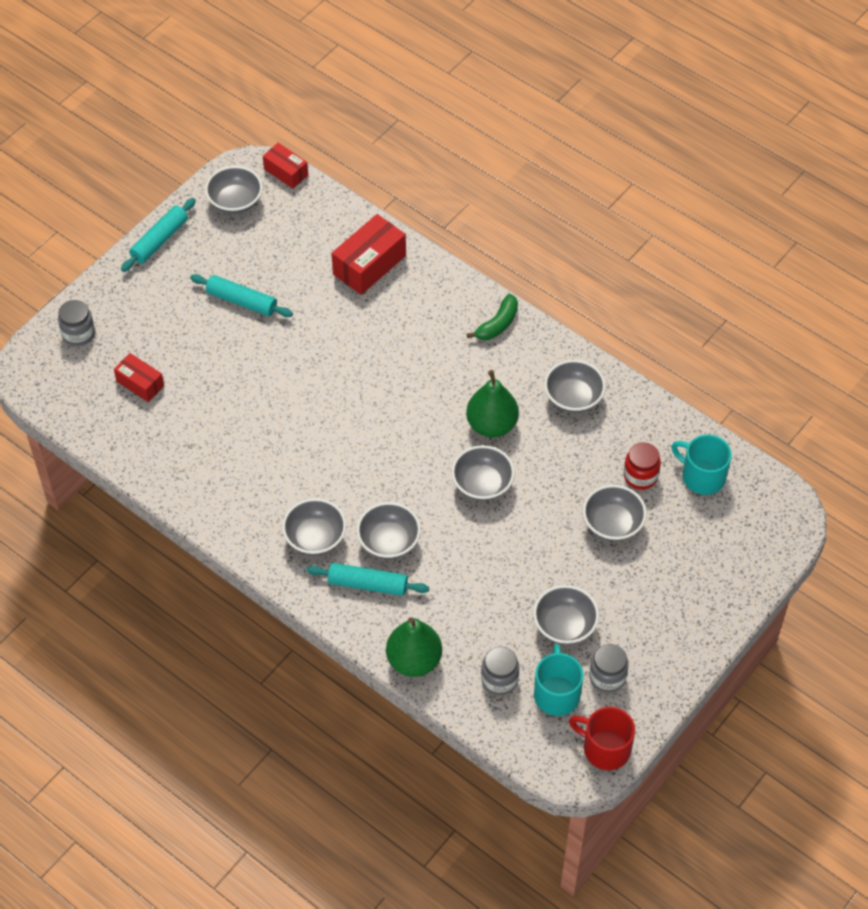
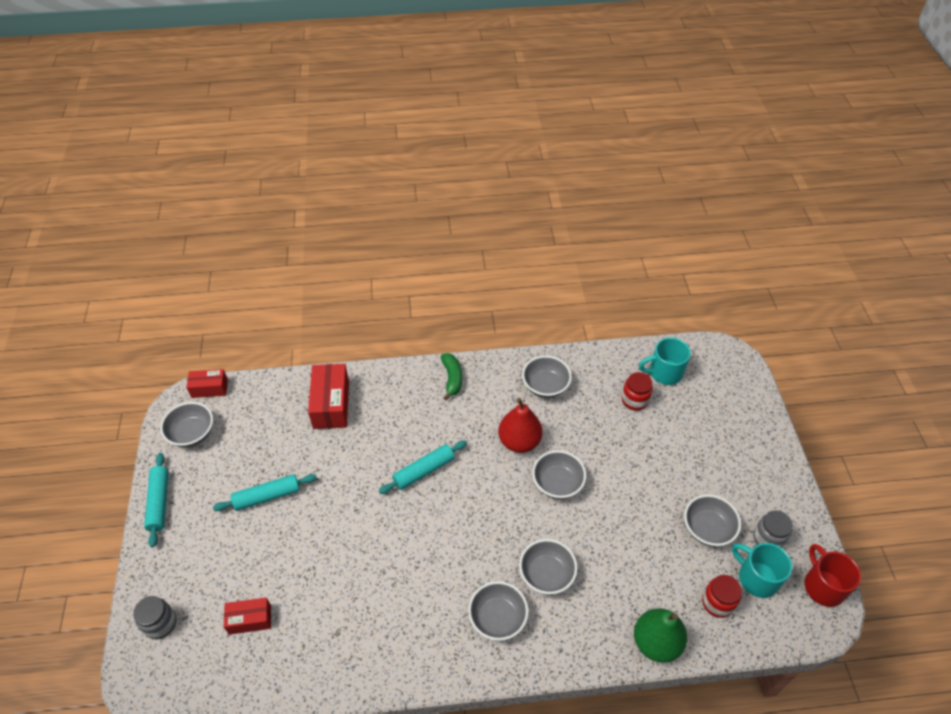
camera: 45 degrees left, 5 degrees down
turquoise rolling pin [306,563,429,596] -> turquoise rolling pin moved to [379,441,467,494]
green pear [466,370,519,437] -> red pear [498,398,543,453]
grey jar [481,647,519,695] -> red jar [702,575,742,618]
red mug [569,707,635,770] -> red mug turned 90 degrees clockwise [804,544,861,607]
grey bowl [583,485,647,541] -> none

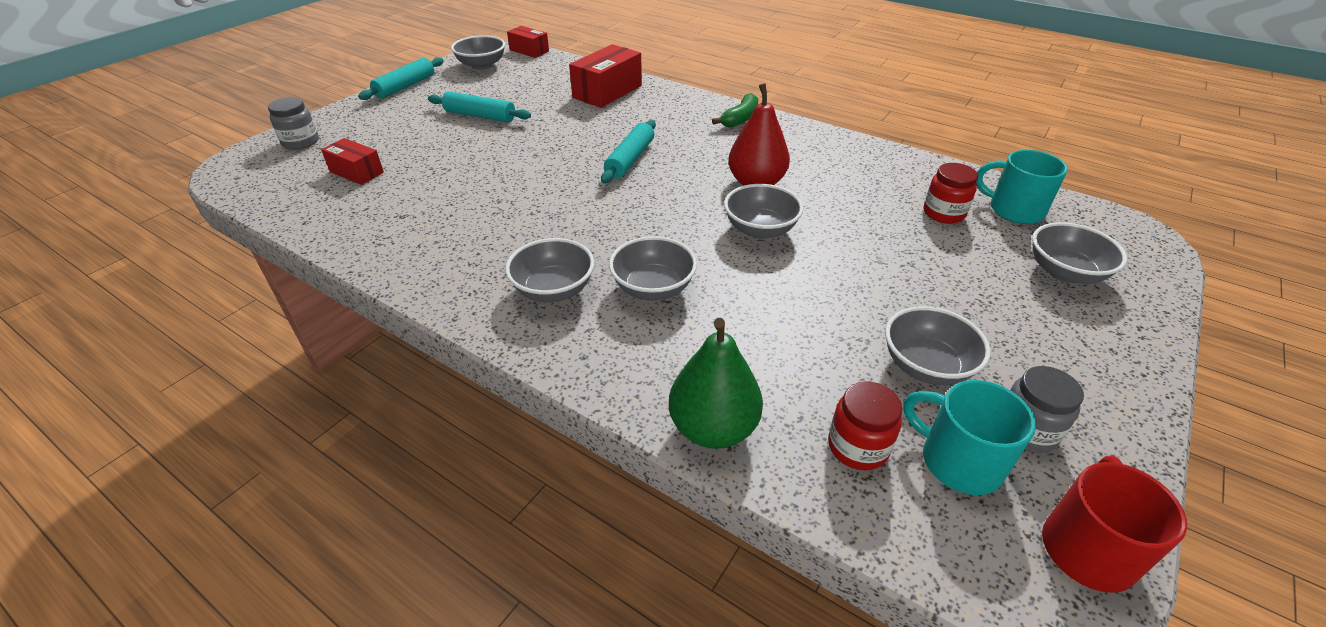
camera: 40 degrees right, 10 degrees down
turquoise rolling pin [379,441,467,494] -> turquoise rolling pin turned 75 degrees counterclockwise [601,120,656,184]
grey bowl [522,356,572,398] -> grey bowl moved to [1032,222,1127,284]
turquoise mug [732,543,792,598] -> turquoise mug turned 45 degrees counterclockwise [903,380,1036,495]

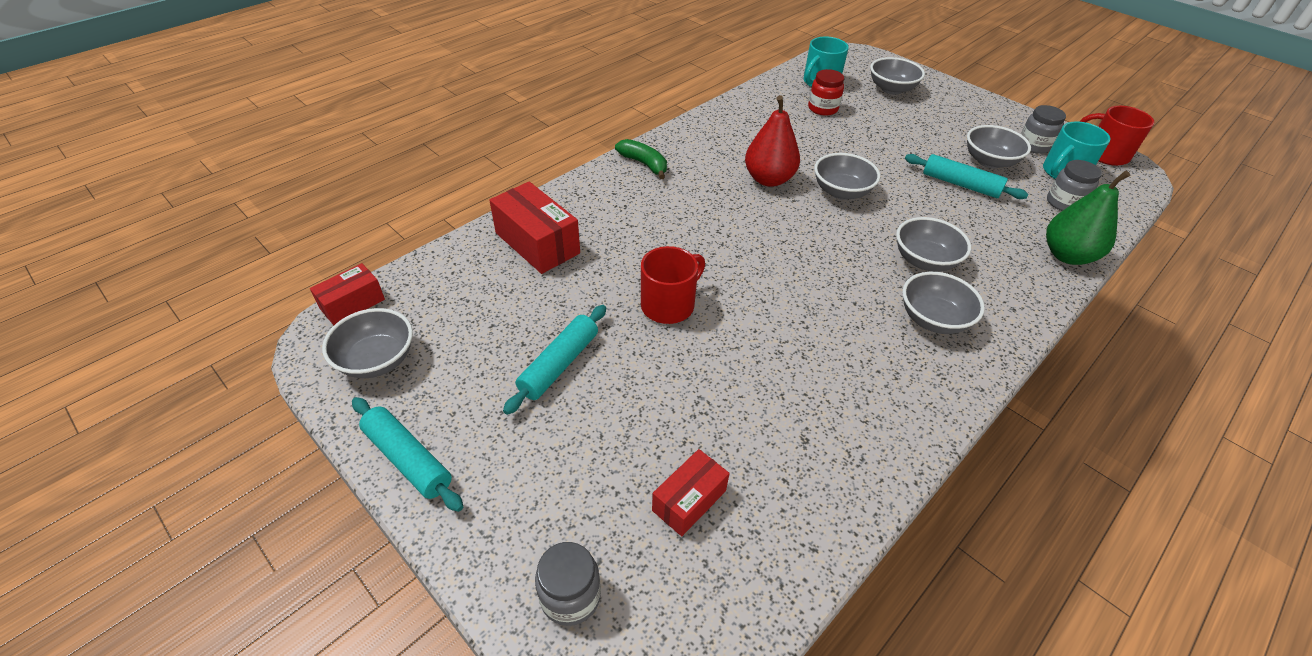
camera: 80 degrees left, 5 degrees up
turquoise rolling pin [601,120,656,184] -> turquoise rolling pin moved to [905,154,1028,199]
red jar [828,381,902,470] -> grey jar [1047,160,1102,211]
none -> red mug [641,246,705,324]

